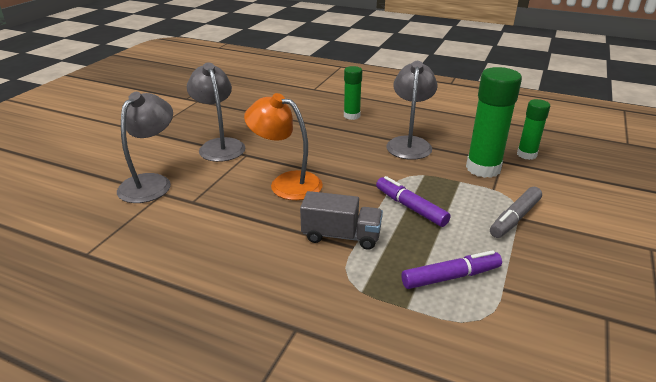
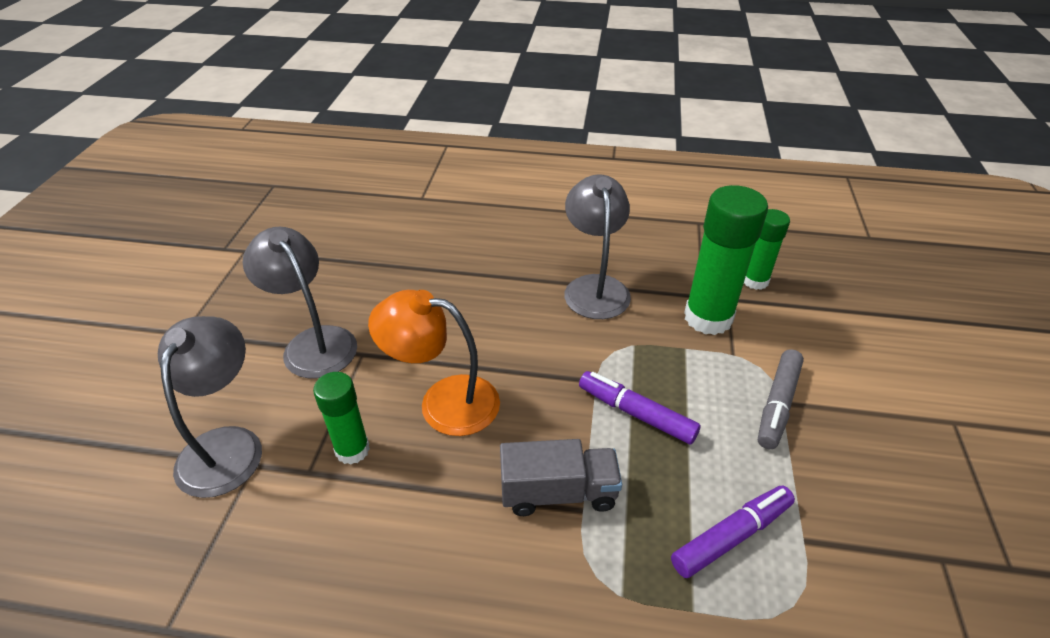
camera: 15 degrees left, 10 degrees up
green glue stick [344,66,362,120] -> green glue stick moved to [313,372,370,465]

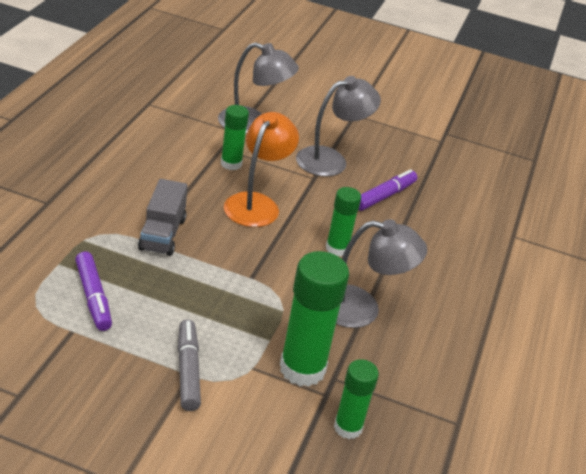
camera: 95 degrees right, 5 degrees down
purple marker [579,371,701,445] -> purple marker moved to [359,169,417,211]
grey marker [758,349,804,449] -> grey marker turned 45 degrees clockwise [178,319,201,411]
none -> green glue stick [326,187,361,256]

